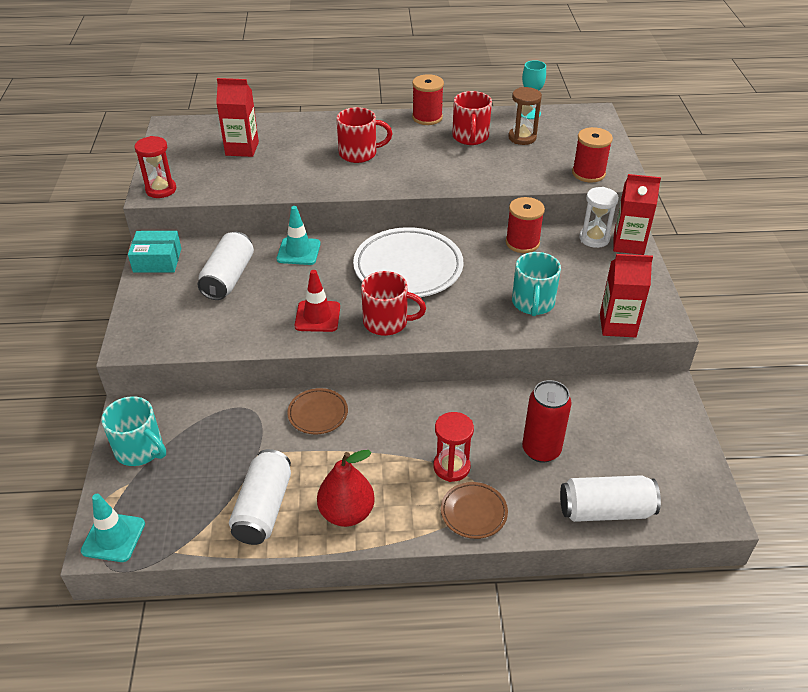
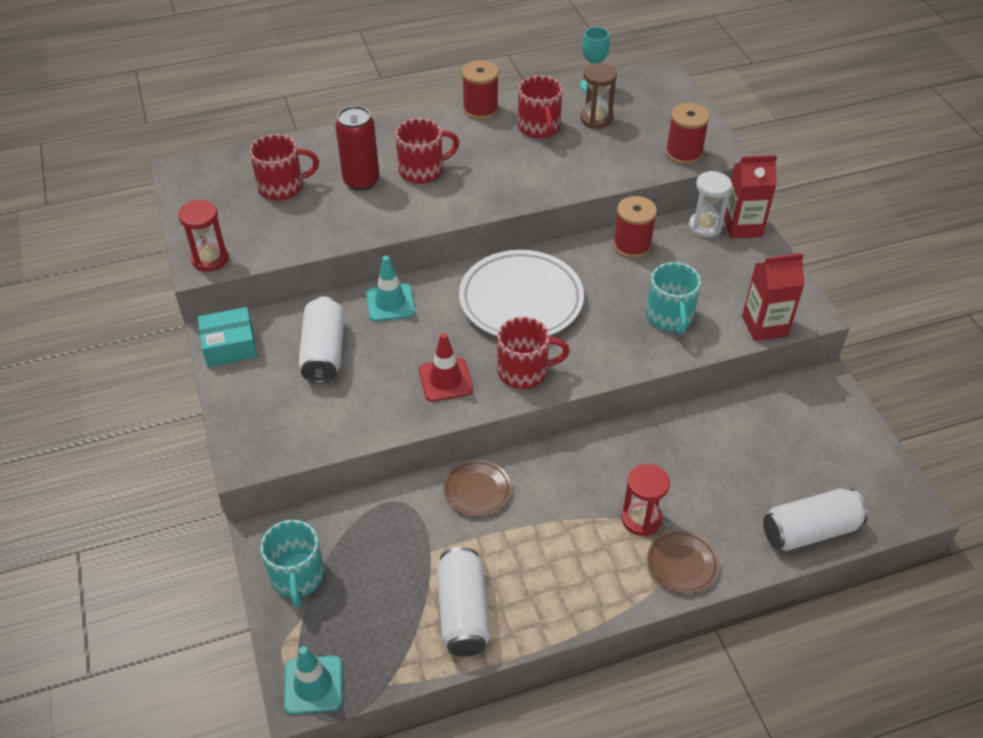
camera: 15 degrees left, 5 degrees up
turquoise mug [101,396,166,466] -> turquoise mug turned 60 degrees clockwise [260,520,325,608]
red carton [216,78,259,157] -> red mug [250,134,319,201]
red pear [317,450,375,527] -> none
red can [522,380,572,463] -> red can moved to [335,106,379,191]

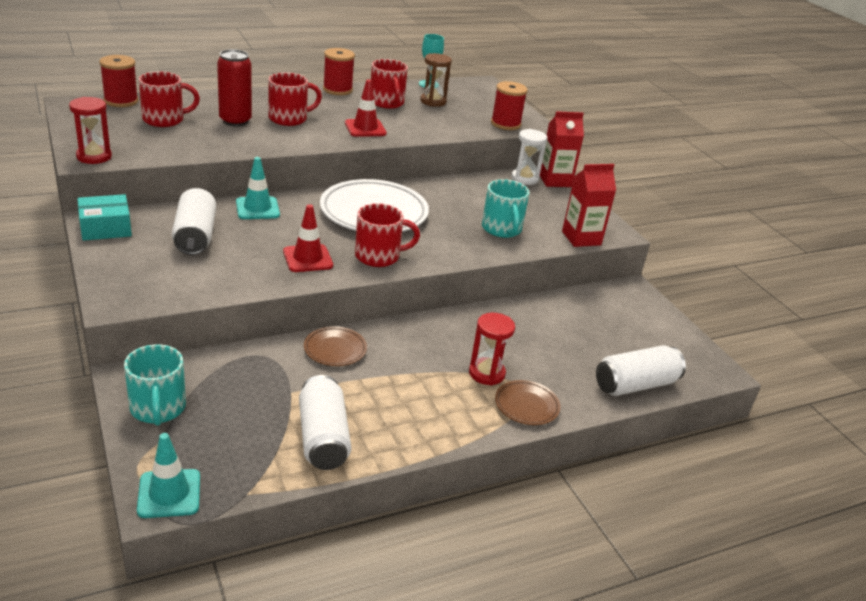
camera: 10 degrees left, 15 degrees down
red spool [613,196,657,259] -> red spool moved to [99,55,139,107]
none -> red traffic cone [345,79,387,137]

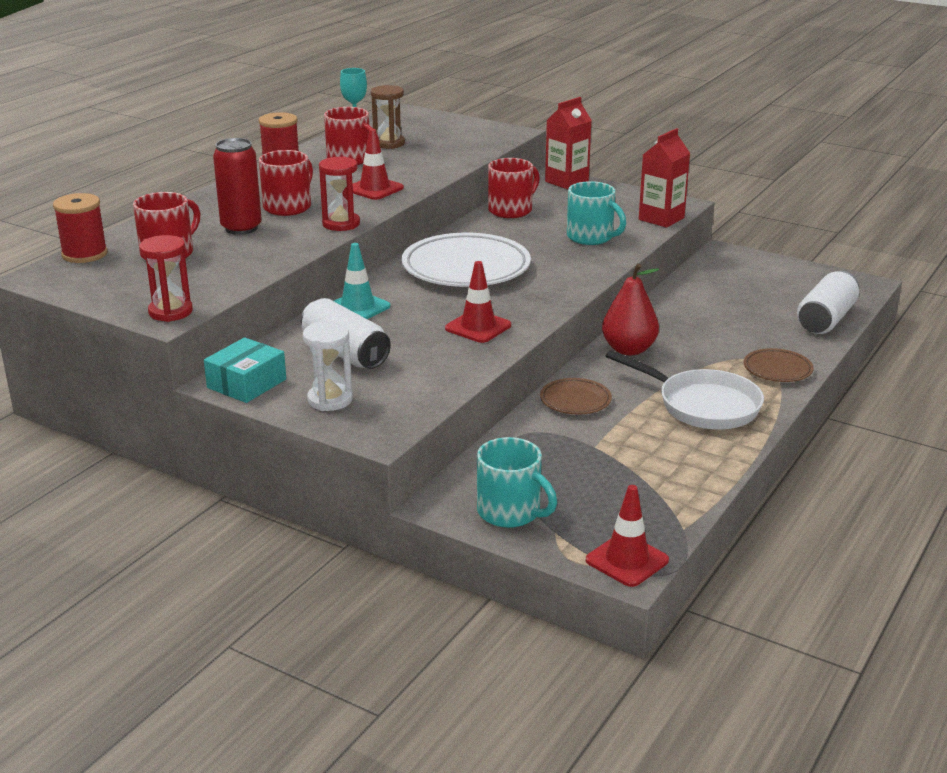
camera: 30 degrees left, 5 degrees down
turquoise traffic cone [137,433,200,518] -> red traffic cone [586,485,669,587]
white can [299,375,351,470] -> none
red mug [355,203,420,267] -> red mug moved to [488,158,540,218]
red hourglass [469,313,515,386] -> red hourglass moved to [319,156,360,231]
red spool [491,81,528,130] -> none
white hourglass [511,129,547,185] -> white hourglass moved to [303,321,353,411]
none -> red pear [602,264,659,355]
none -> white pan [606,350,764,430]

